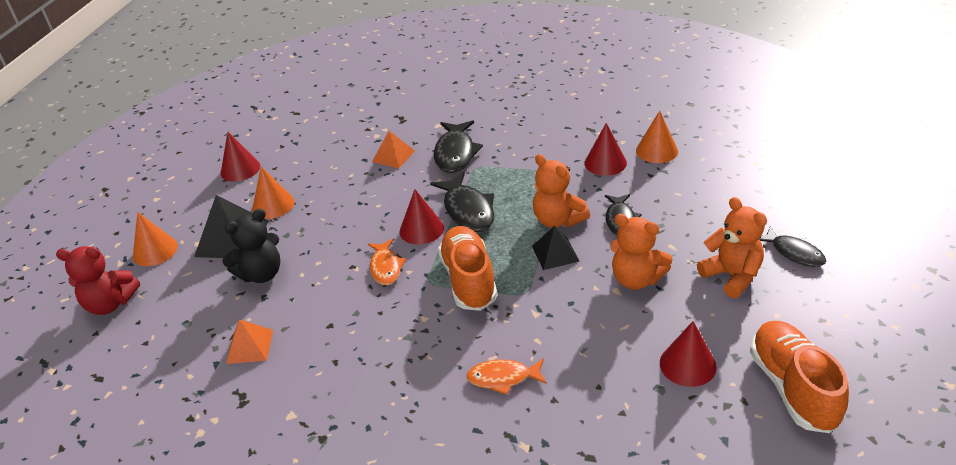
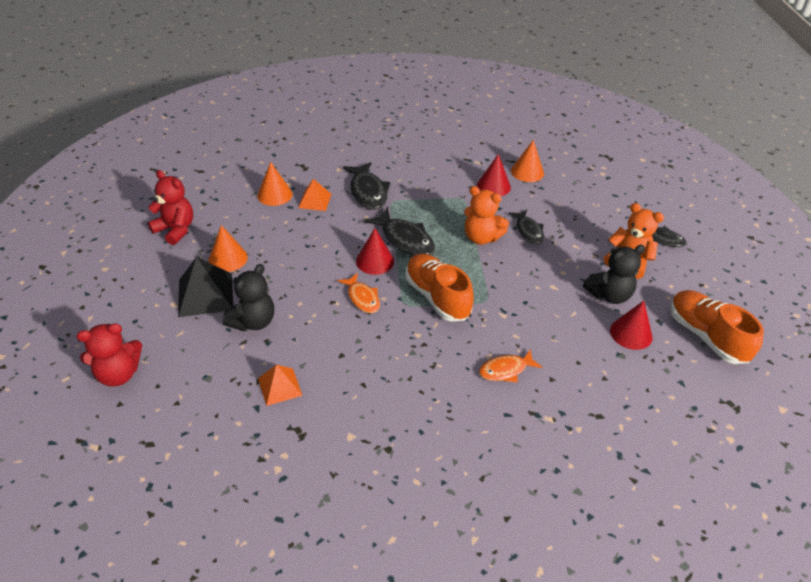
camera: 25 degrees left, 5 degrees up
orange cone [133,212,178,266] -> orange cone moved to [257,162,292,206]
red cone [221,132,260,182] -> red teddy bear [148,170,193,245]
black pyramid [532,226,580,270] -> none
orange teddy bear [610,214,673,290] -> none
none -> black teddy bear [583,245,645,304]

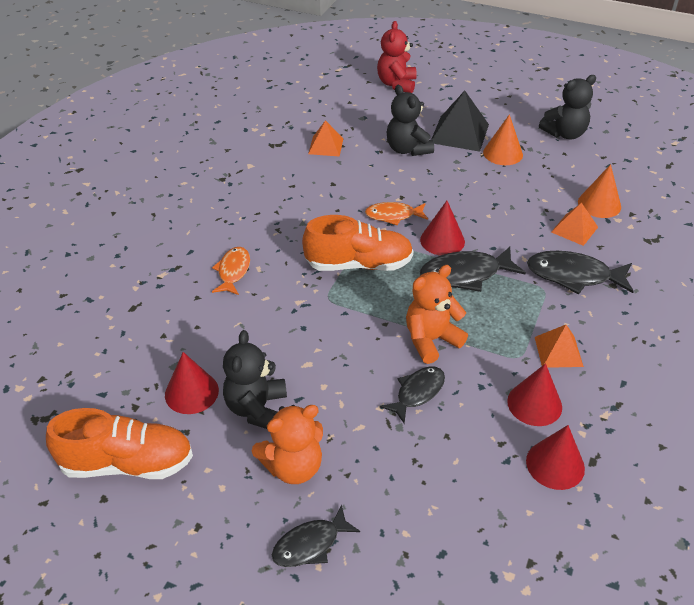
camera: 120 degrees right, 0 degrees up
red teddy bear [148,170,193,245] -> black teddy bear [539,75,596,139]
black fish [508,210,544,244] -> black fish turned 120 degrees clockwise [380,367,445,424]
orange cone [511,140,544,182] -> red cone [526,425,585,490]
none -> orange pyramid [535,325,584,368]

